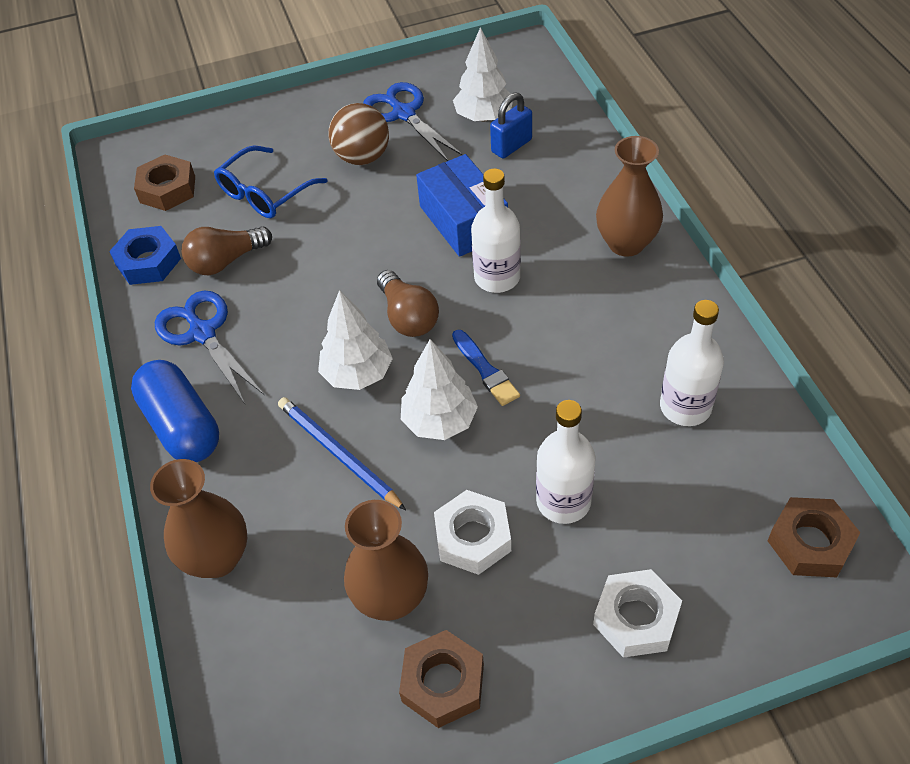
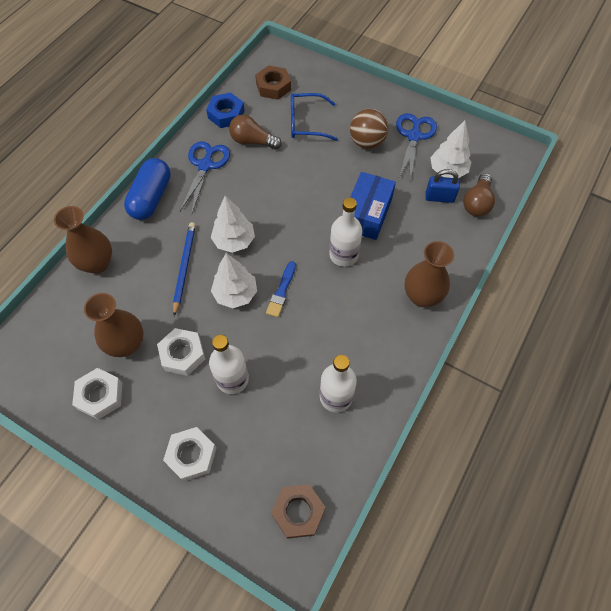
camera: 45 degrees right, 10 degrees up
brown light bulb [377,270,439,337] -> brown light bulb moved to [463,173,495,216]
brown nut [399,630,484,728] -> white nut [72,368,122,420]

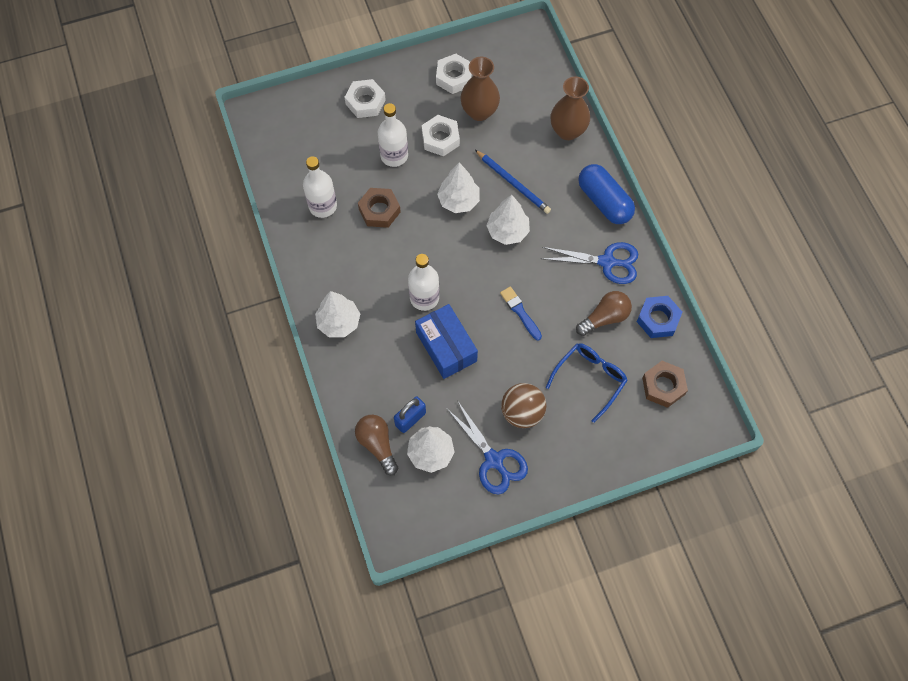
camera: 130 degrees right, 5 degrees up
blue scissors [180,141,230,213] -> blue scissors turned 45 degrees counterclockwise [542,242,638,284]
blue brush [266,261,296,317] -> blue brush moved to [500,286,542,340]
brown nut [271,484,326,539] -> brown nut moved to [358,188,401,228]
brown vase [405,241,454,307] -> white tree [315,291,360,337]

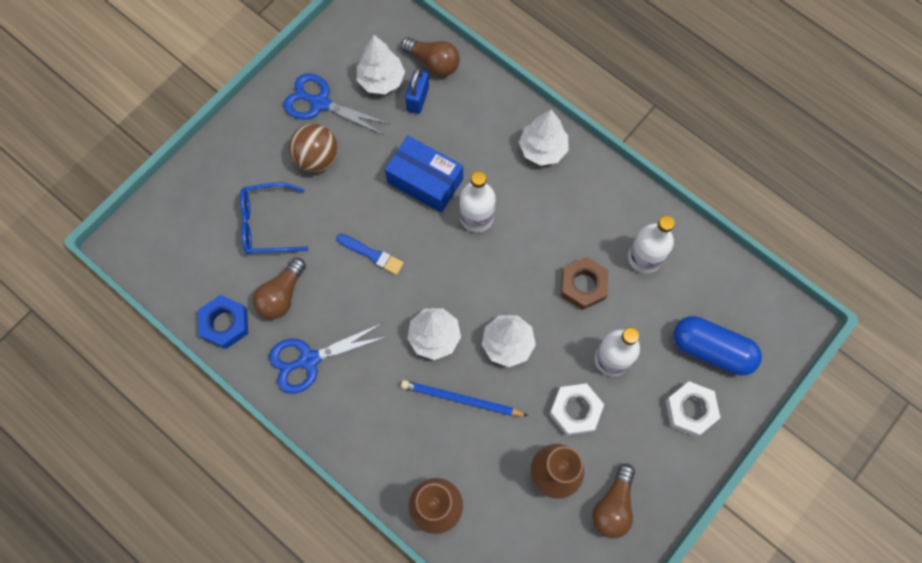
camera: 150 degrees right, 5 degrees up
white nut [436,54,472,94] -> brown light bulb [592,464,635,538]
blue glasses [546,343,628,423] -> blue glasses turned 75 degrees clockwise [240,183,308,254]
blue capsule [578,164,635,224] -> blue capsule moved to [673,316,762,375]
brown nut [642,361,688,408] -> none

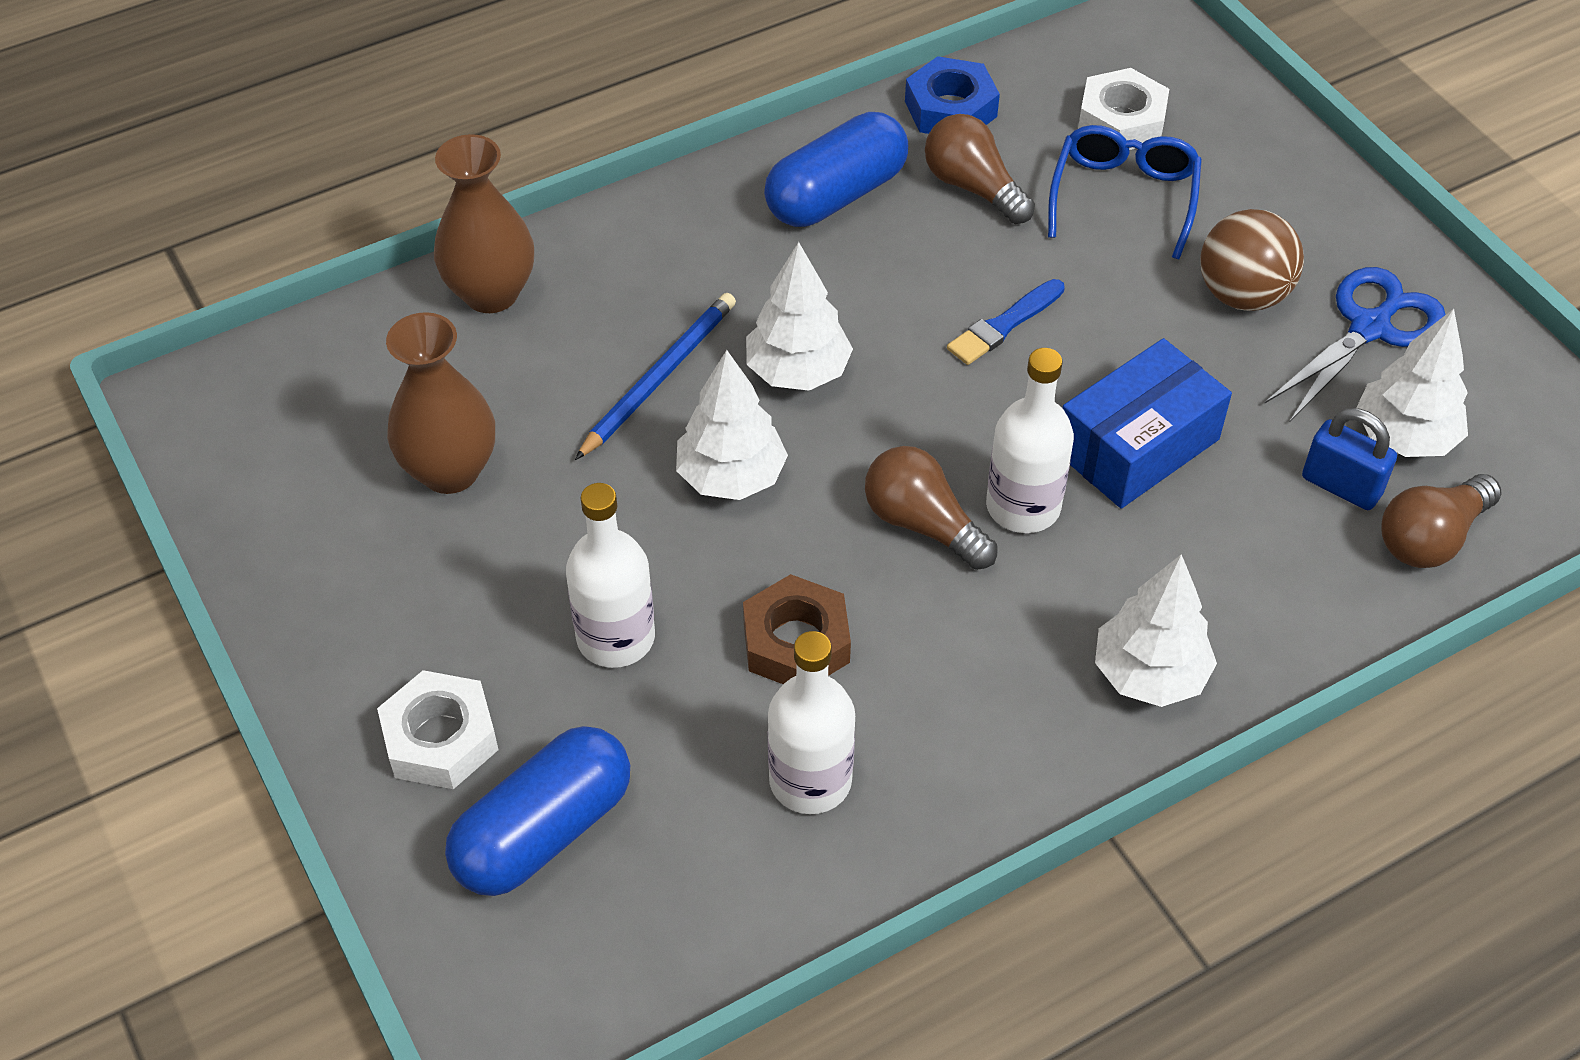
camera: 110 degrees right, 20 degrees down
blue scissors [269,324,386,394] -> blue capsule [764,112,908,227]
white nut [549,383,604,436] -> white nut moved to [1078,68,1169,150]
brown light bulb [592,464,635,538] -> brown light bulb moved to [865,446,998,570]

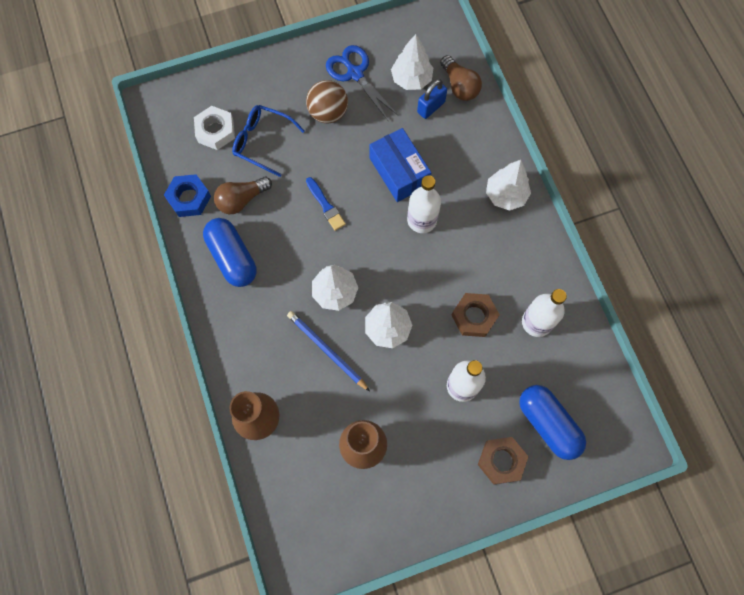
camera: 80 degrees left, 20 degrees up
white nut [377,670,498,789] -> brown nut [478,437,529,484]
brown light bulb [865,446,998,570] -> none

